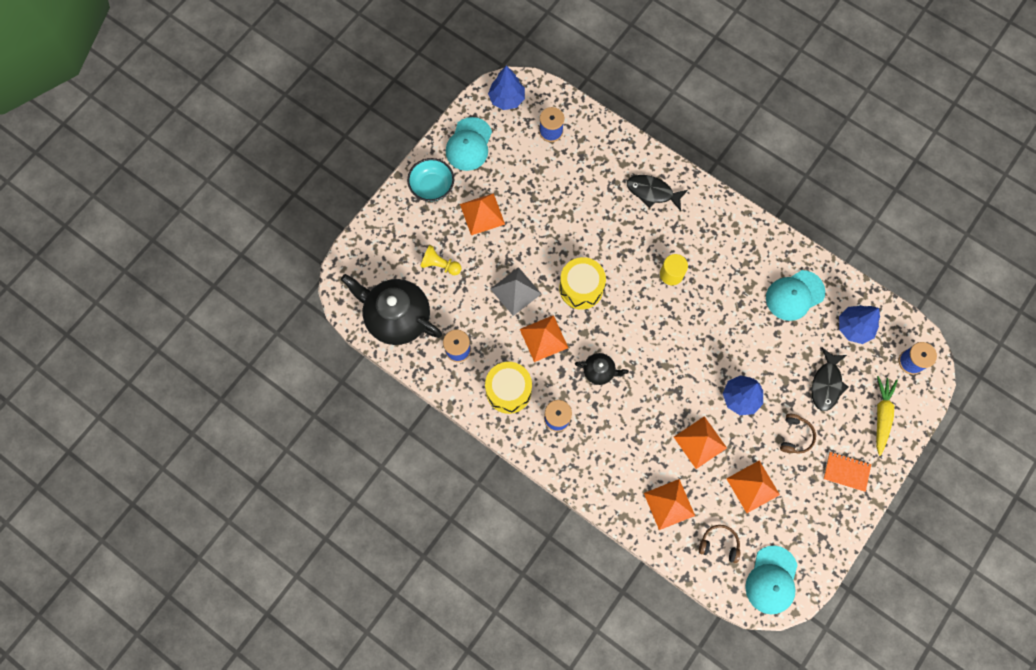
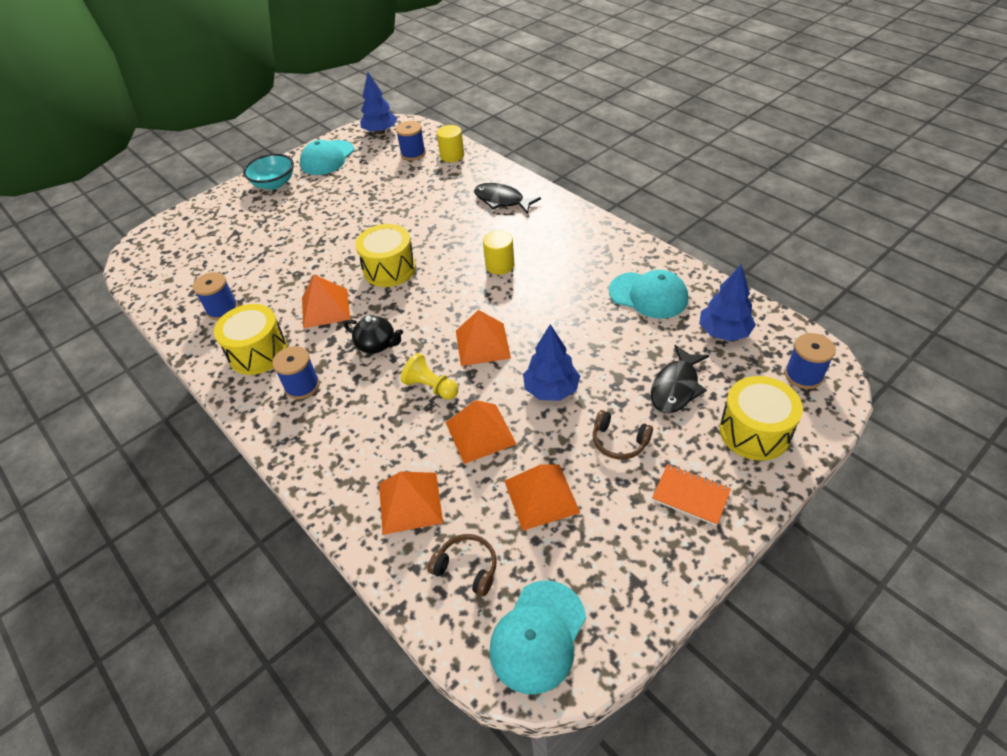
camera: 15 degrees right, 25 degrees down
black teapot [341,274,442,345] -> none
yellow pawn [420,245,462,275] -> yellow pawn moved to [401,353,458,400]
orange pyramid [460,193,505,235] -> orange pyramid moved to [456,310,511,366]
grey pyramid [490,267,541,316] -> none
turquoise cap [766,270,825,321] -> turquoise cap turned 135 degrees counterclockwise [609,270,688,318]
brown headphones [780,414,816,453] -> brown headphones turned 90 degrees clockwise [593,410,653,459]
yellow carrot [876,376,898,456] -> yellow drum [719,376,803,461]
none -> yellow cylinder [437,125,464,162]

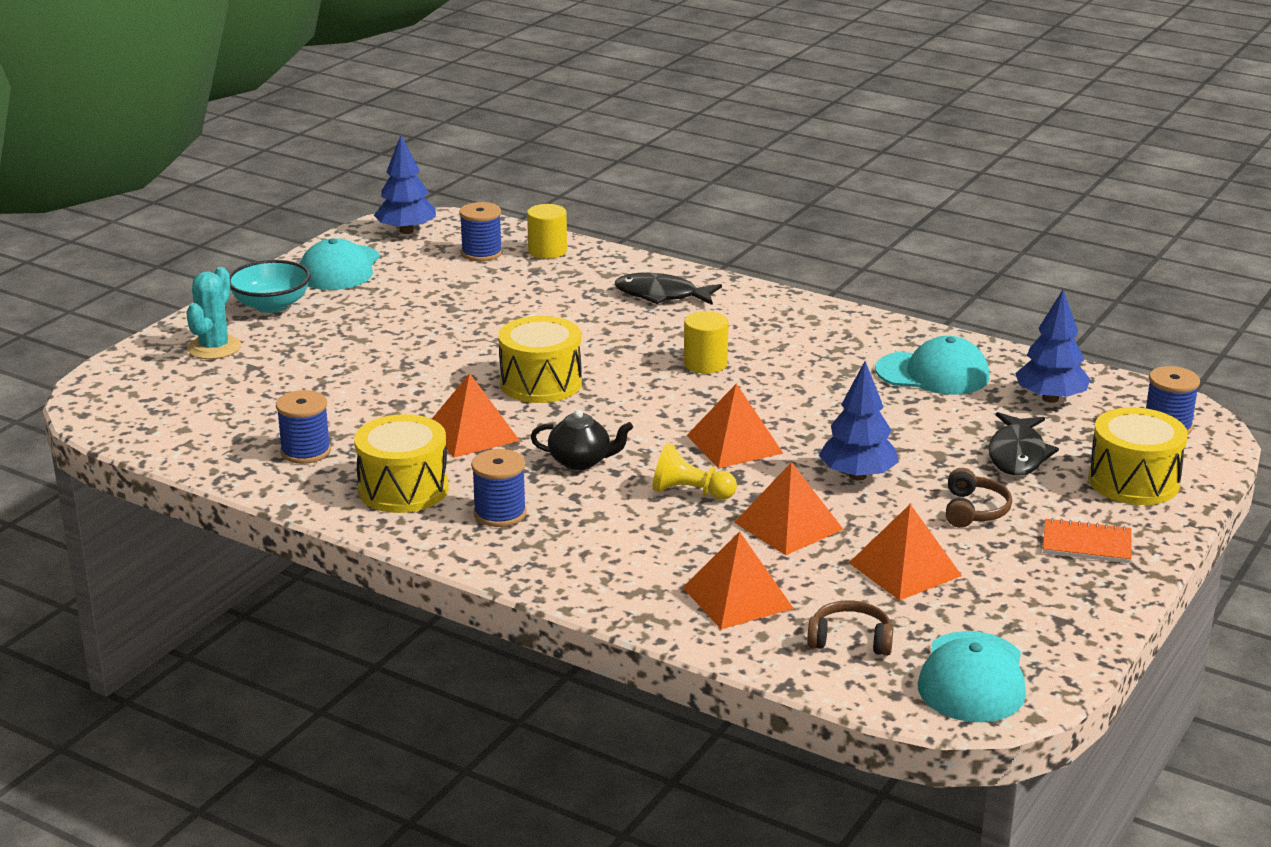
camera: 20 degrees left, 20 degrees down
brown headphones [593,410,653,459] -> brown headphones turned 90 degrees counterclockwise [946,468,1012,528]
none -> turquoise cactus [186,267,241,359]

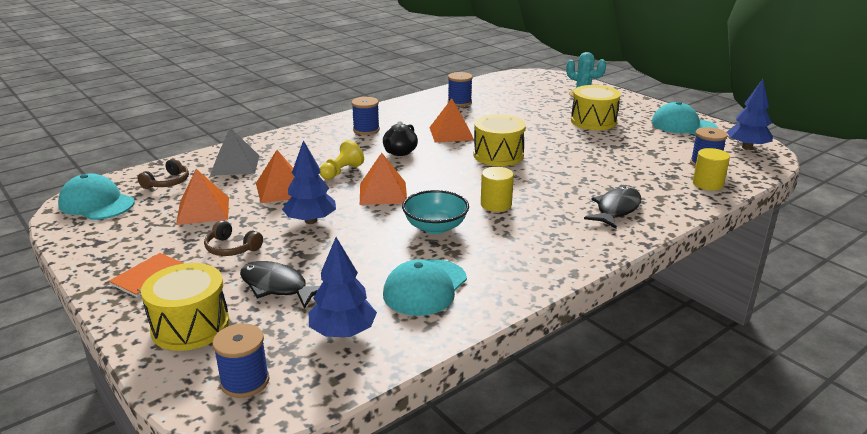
camera: 110 degrees right, 0 degrees up
turquoise bowl [229,260,311,313] -> turquoise bowl moved to [402,190,469,234]
yellow drum [354,414,449,513] -> yellow drum moved to [571,85,621,130]
orange pyramid [682,531,794,629] -> grey pyramid [210,128,259,176]

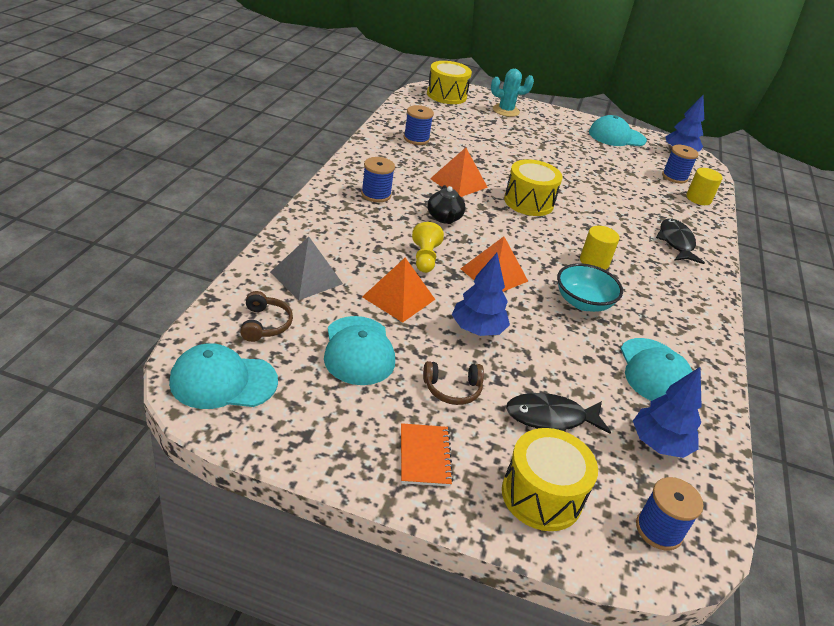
camera: 40 degrees left, 10 degrees up
orange pyramid [176,169,229,225] -> turquoise cap [324,316,395,385]
yellow drum [571,85,621,130] -> yellow drum moved to [427,61,472,104]

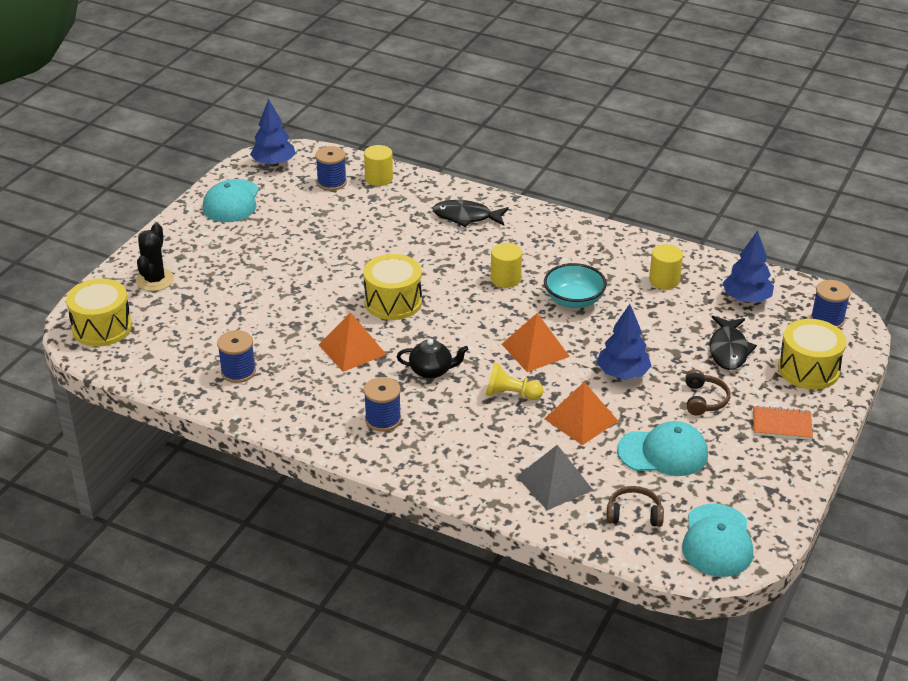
camera: 75 degrees left, 0 degrees up
turquoise cactus [491,69,534,117] -> black cactus [136,223,174,291]
turquoise cap [621,338,693,401] -> yellow cylinder [649,244,683,289]

